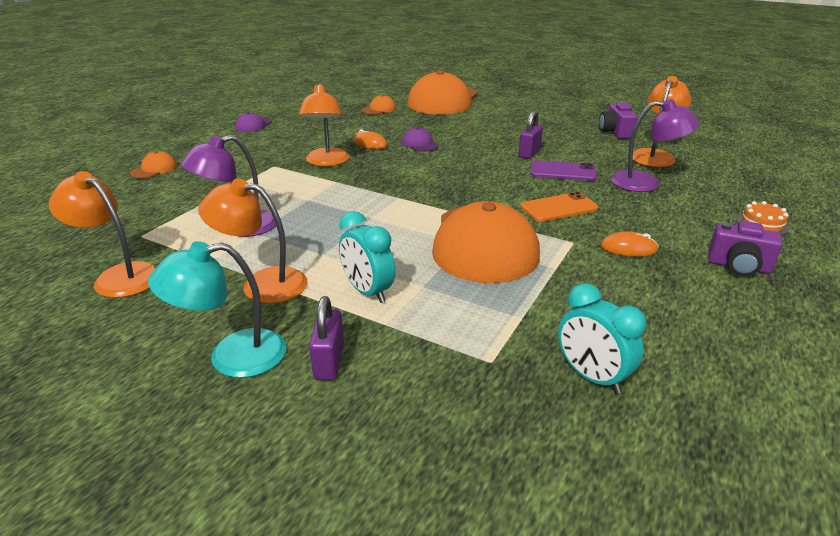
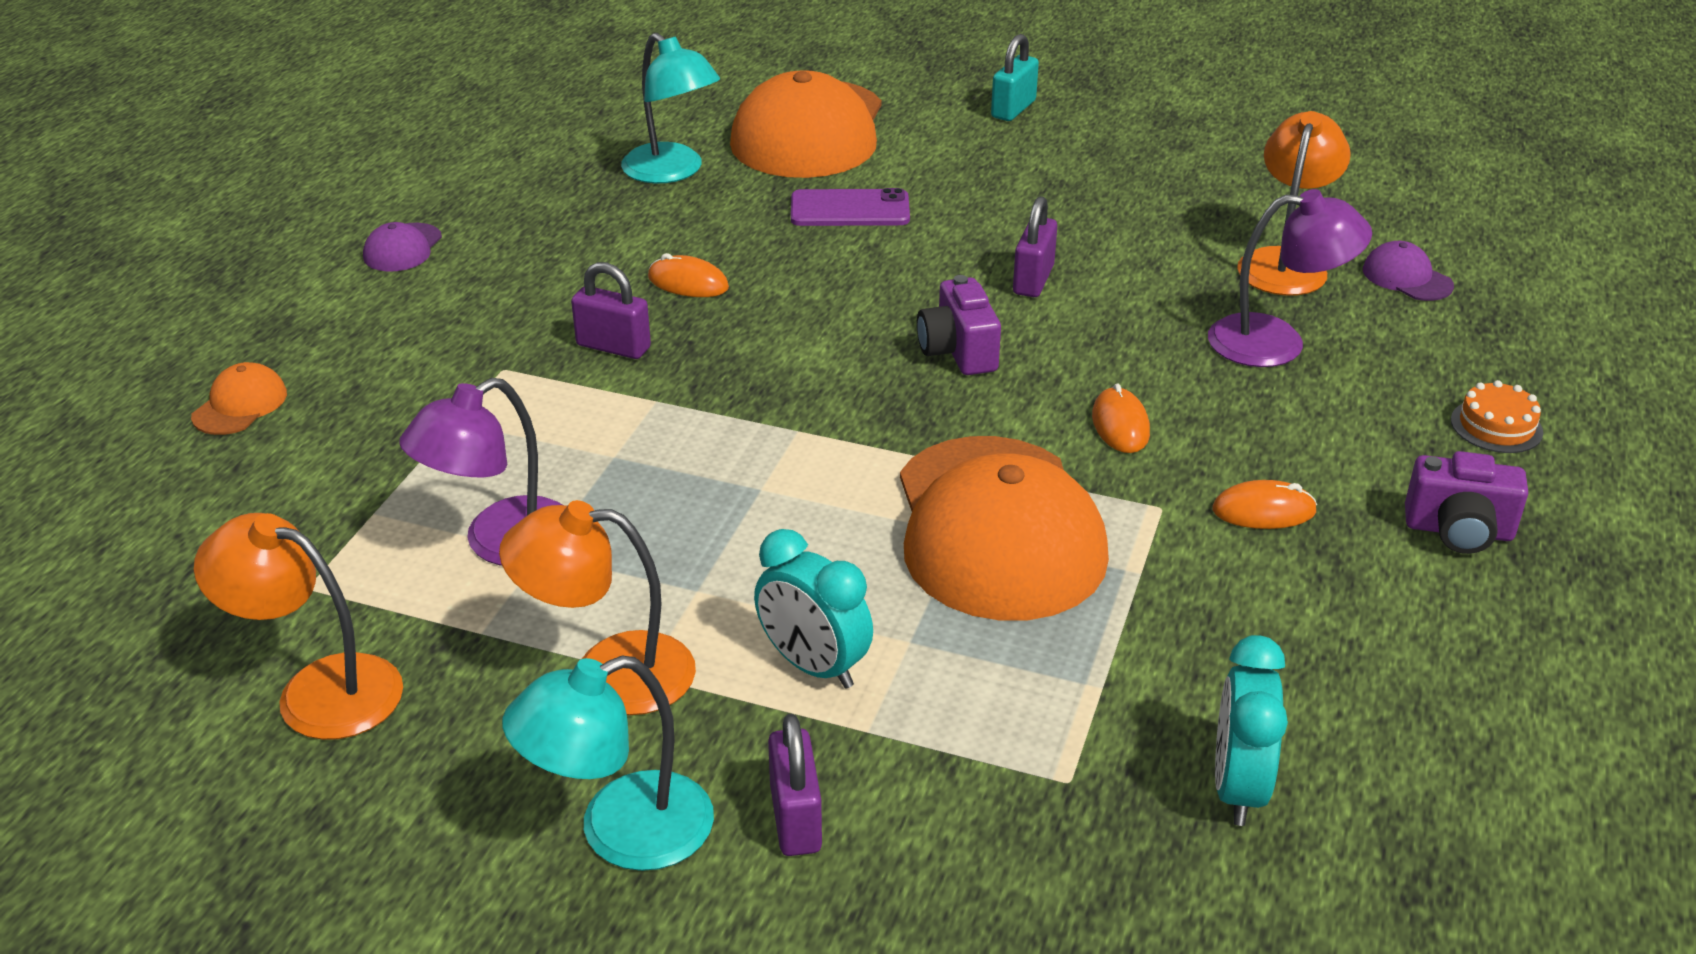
camera: 10 degrees left, 5 degrees up
orange lamp [299,83,349,166] -> purple padlock [571,262,651,359]
orange cap [362,95,396,115] -> turquoise lamp [621,33,720,184]
purple cap [402,127,438,152] -> purple cap moved to [1363,241,1454,301]
orange phone [521,192,598,222] -> orange mouse [1092,383,1150,453]
purple phone [531,160,597,181] -> purple phone moved to [791,188,910,226]
turquoise clock [558,283,647,394] -> turquoise clock turned 60 degrees clockwise [1215,635,1288,826]
purple camera [599,101,637,139] -> purple camera moved to [917,275,1001,375]
none -> turquoise padlock [991,34,1039,121]

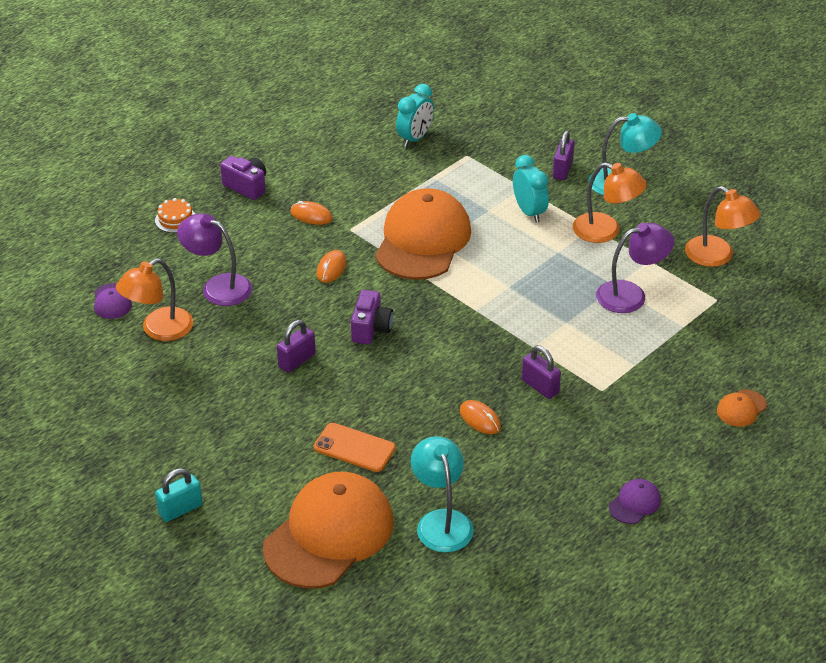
camera: 155 degrees left, 5 degrees up
purple phone [791,188,910,226] -> orange phone [314,423,396,472]

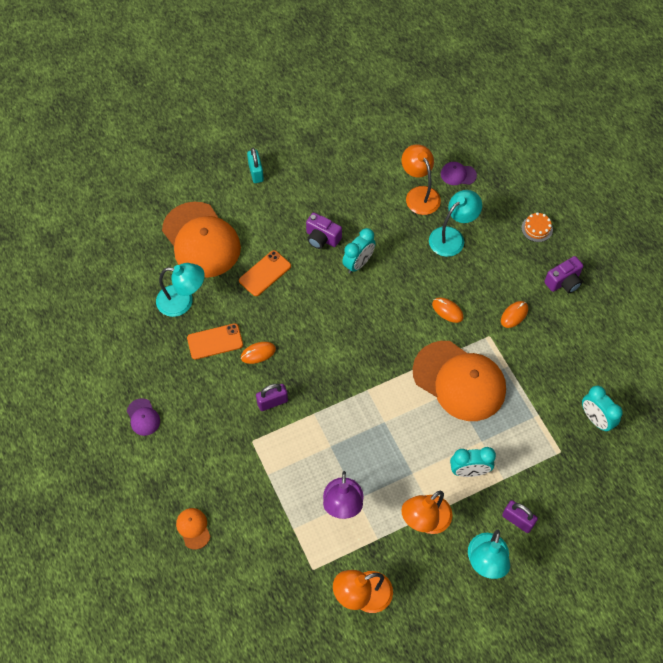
camera: 110 degrees right, 20 degrees up
purple lamp [177,213,252,306] -> turquoise lamp [429,190,482,257]
purple padlock [277,320,316,373] -> turquoise clock [342,228,376,274]
purple camera [351,290,393,345] -> purple camera moved to [306,213,342,249]
none -> orange phone [187,323,243,359]

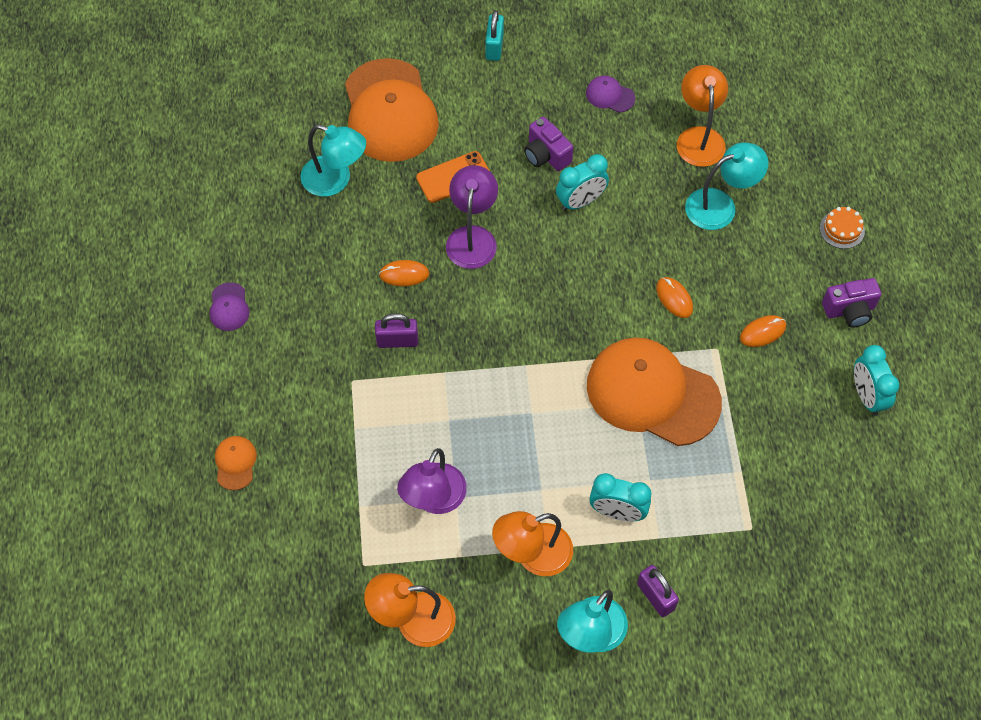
camera: 20 degrees right, 0 degrees up
orange phone [187,323,243,359] -> none
orange cap [413,341,506,421] -> orange cap turned 150 degrees clockwise [587,337,722,446]
purple cap [441,162,477,185] -> purple cap moved to [586,76,635,113]
turquoise clock [582,386,623,432] -> turquoise clock moved to [854,345,899,416]
none -> purple lamp [446,165,498,269]

